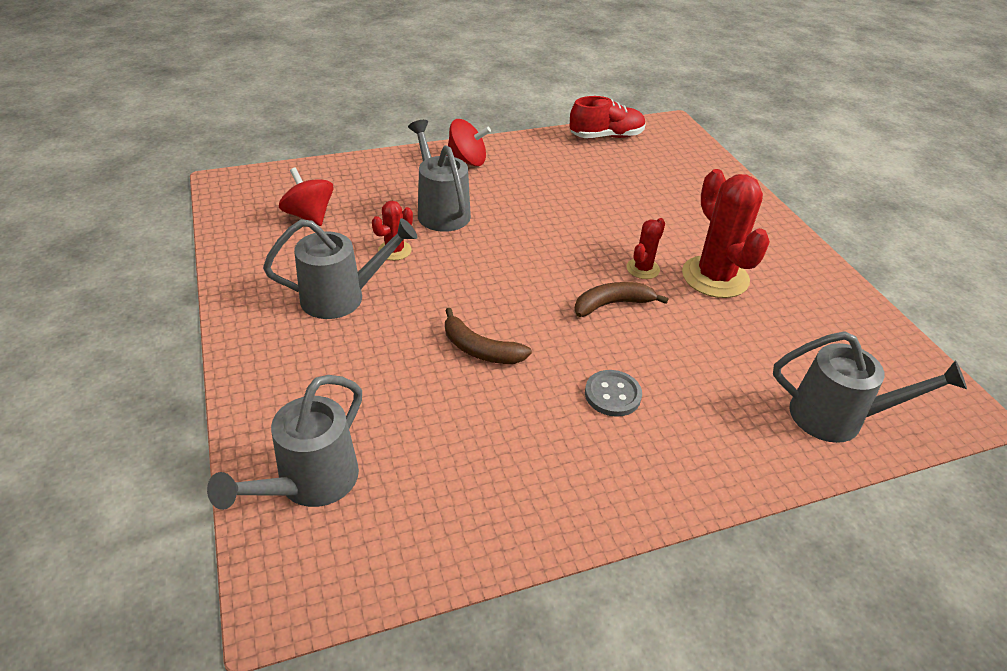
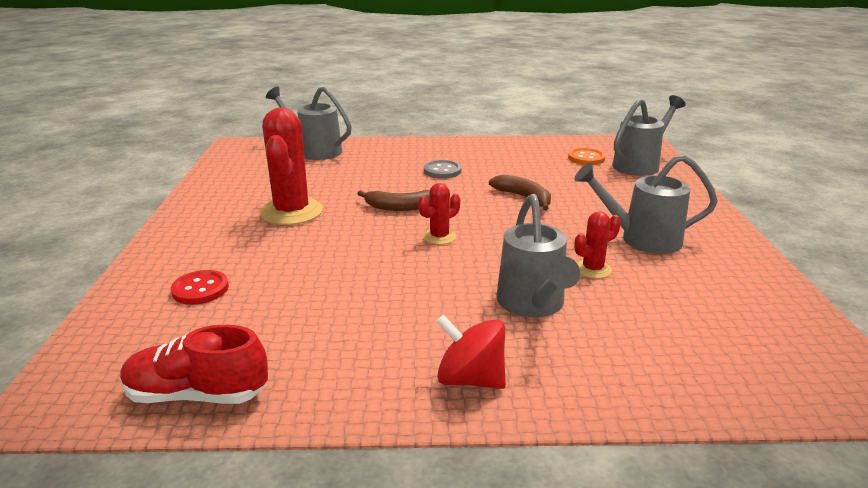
camera: 160 degrees left, 15 degrees down
red spinning top [279,167,334,226] -> none
red cactus [626,218,665,279] -> red cactus moved to [418,183,460,245]
none -> red button [171,270,229,305]
none -> orange button [568,148,605,165]

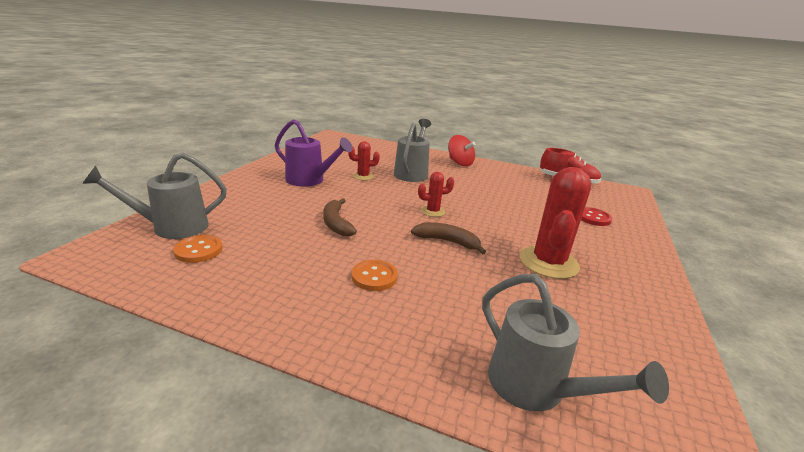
camera: 160 degrees left, 0 degrees up
grey button [424,160,462,179] -> orange button [352,260,398,291]
grey watering can [574,154,718,254] -> purple watering can [275,119,353,187]

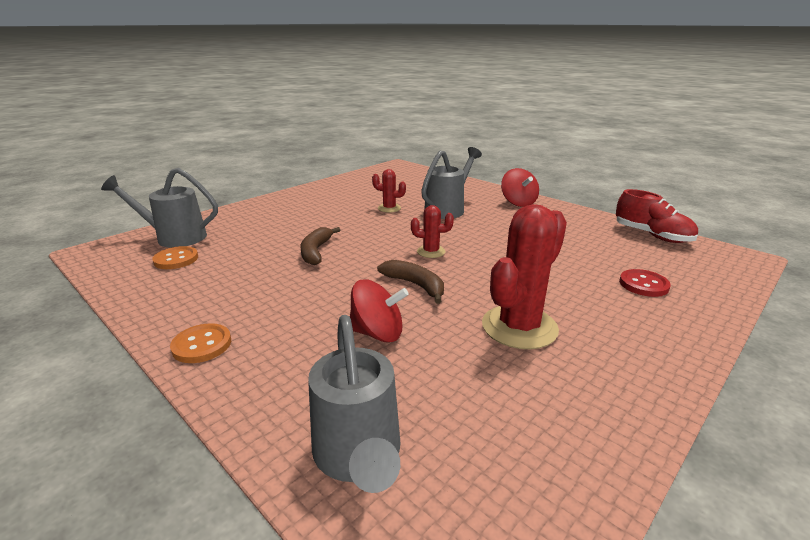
camera: 25 degrees right, 0 degrees up
purple watering can [275,119,353,187] -> none
orange button [352,260,398,291] -> orange button moved to [170,323,231,363]
none -> red spinning top [350,279,409,343]

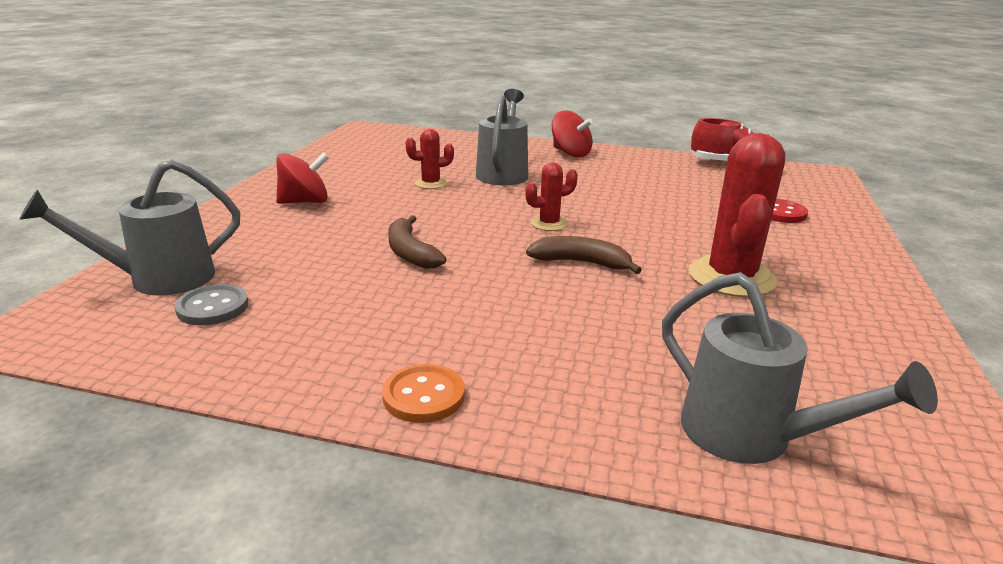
camera: 30 degrees left, 0 degrees up
orange button [152,246,198,269] -> grey button [175,284,249,326]
red spinning top [350,279,409,343] -> red spinning top moved to [276,153,329,204]

